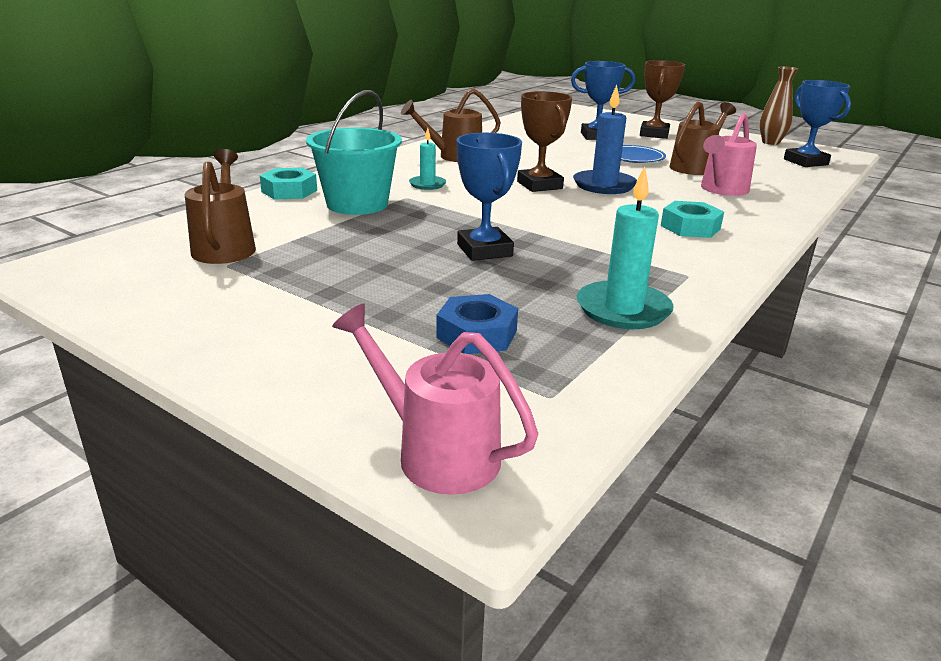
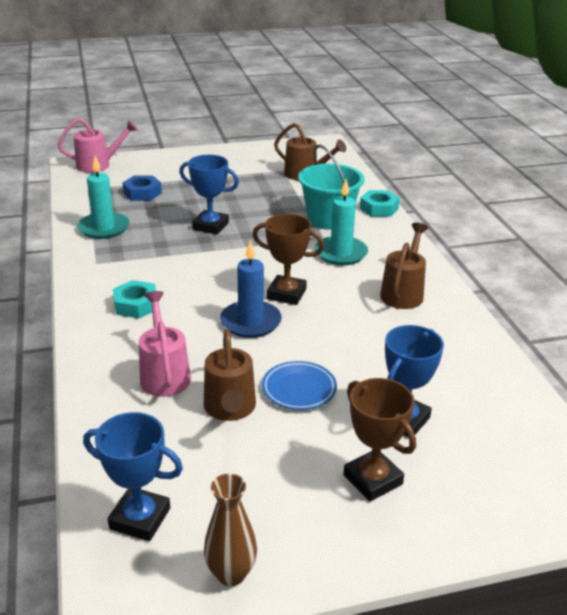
camera: 130 degrees right, 5 degrees up
turquoise candle [409,128,446,190] -> turquoise candle [315,179,368,265], size x1.74

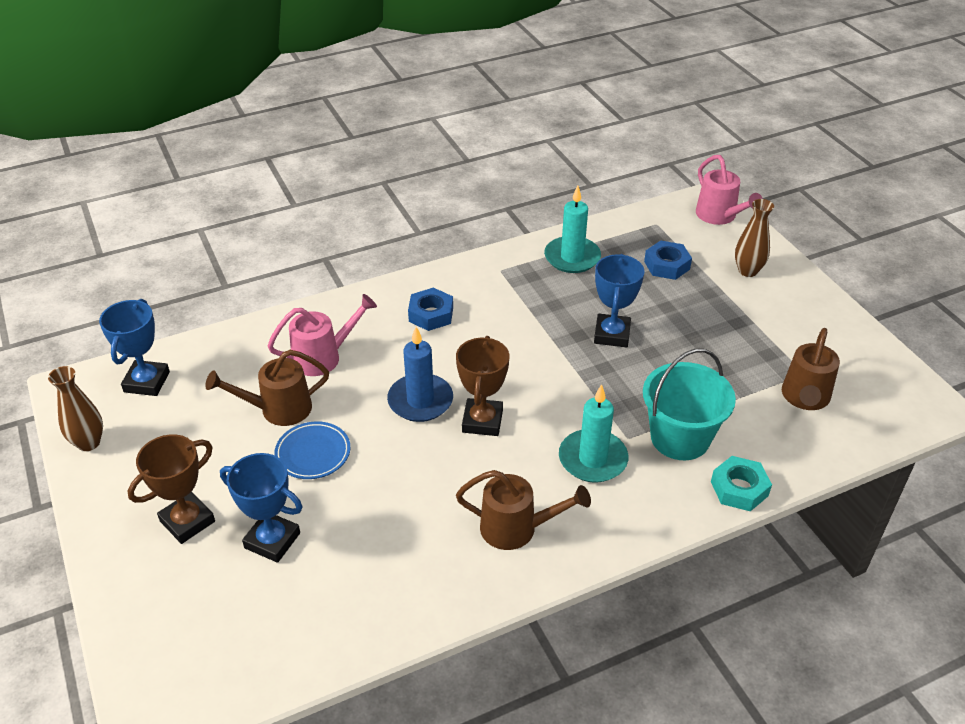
camera: 80 degrees right, 10 degrees up
turquoise nut [113,280,156,318] -> blue nut [408,288,453,331]
none -> brown vase [735,199,774,277]

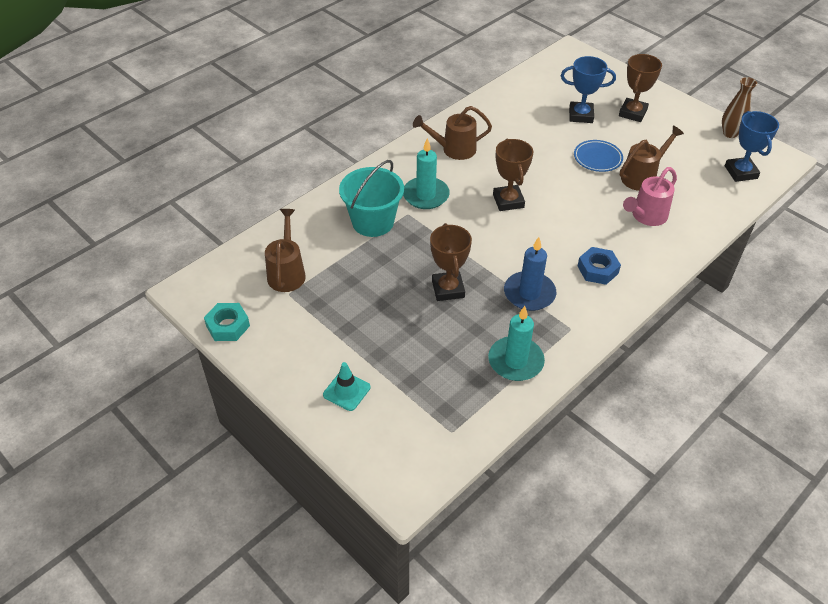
camera: 160 degrees right, 5 degrees up
blue candle [387,327,453,422] -> blue candle moved to [504,237,556,311]
blue trophy [594,254,644,347] -> brown trophy [430,223,472,301]
blue nut [644,240,692,280] -> none
pink watering can [696,155,763,225] -> none
turquoise nut [711,456,772,511] -> turquoise nut moved to [204,303,250,341]
brown vase [735,199,774,277] -> turquoise traffic cone [323,362,370,411]

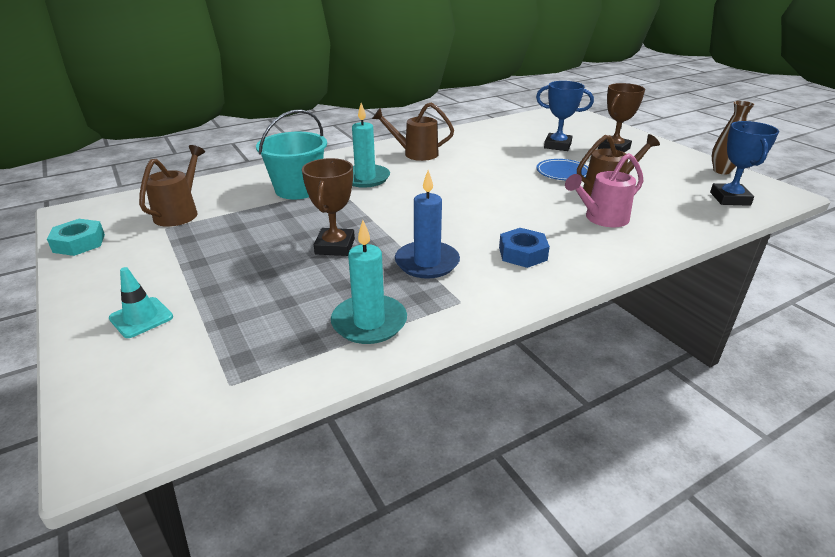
camera: 15 degrees right, 15 degrees down
brown trophy [493,138,533,211] -> none

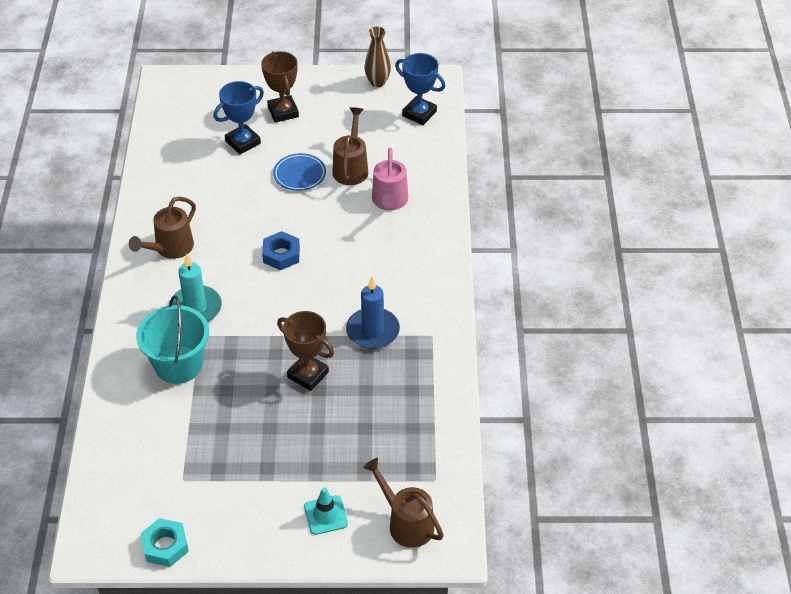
camera: 60 degrees left, 15 degrees up
brown watering can [139,145,205,227] -> brown watering can moved to [363,458,444,548]
turquoise candle [331,220,407,344] -> none
blue nut [499,228,550,268] -> blue nut moved to [262,231,300,270]

